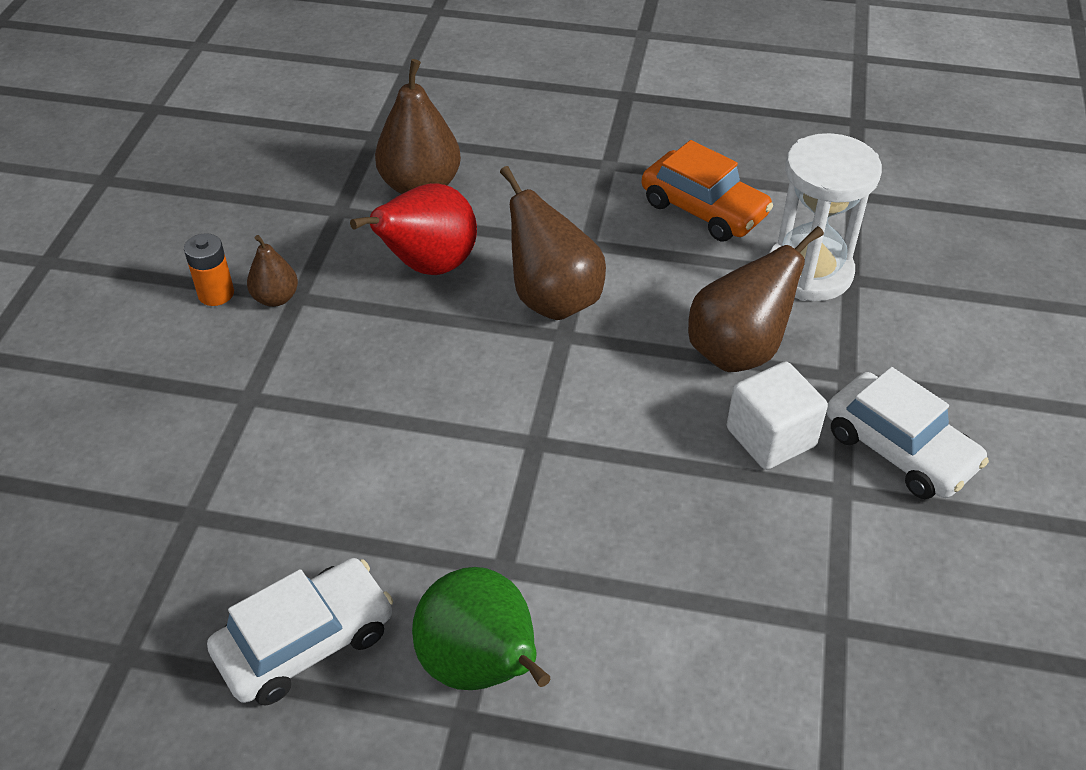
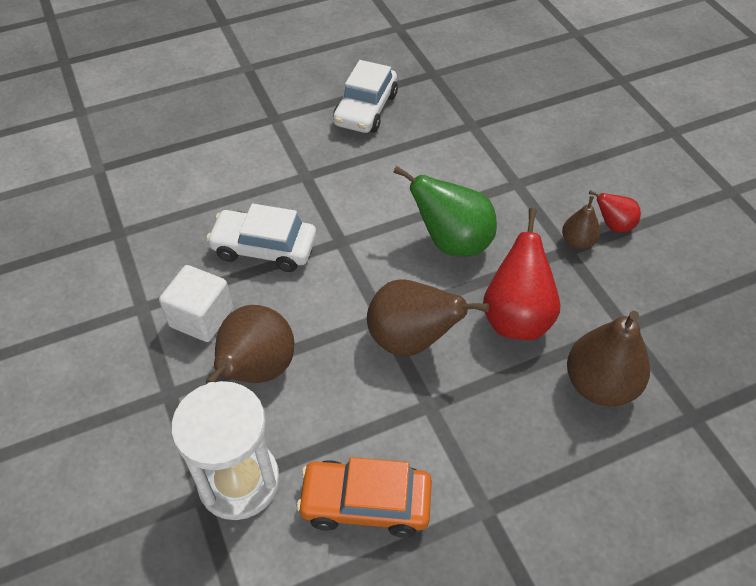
camera: 145 degrees right, 5 degrees up
orange battery [184,233,234,306] -> red pear [589,190,641,232]
green pear [412,567,550,690] -> green pear moved to [393,166,497,257]
white car [826,367,989,499] -> white car moved to [206,204,316,272]

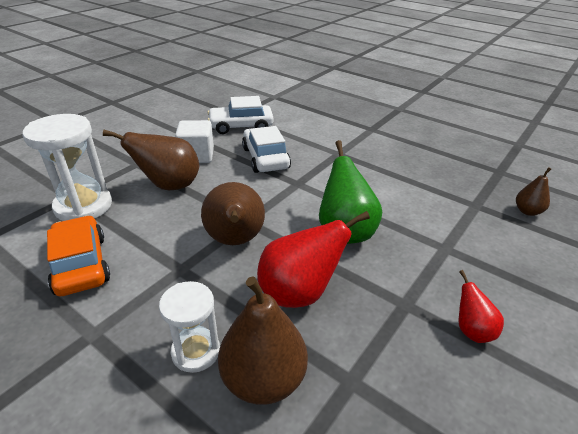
camera: 60 degrees right, 15 degrees down
white car [333,60,398,133] -> white car moved to [207,96,274,134]
brown pear [562,196,600,249] -> brown pear moved to [516,167,551,216]
none -> white hourglass [159,281,220,373]

